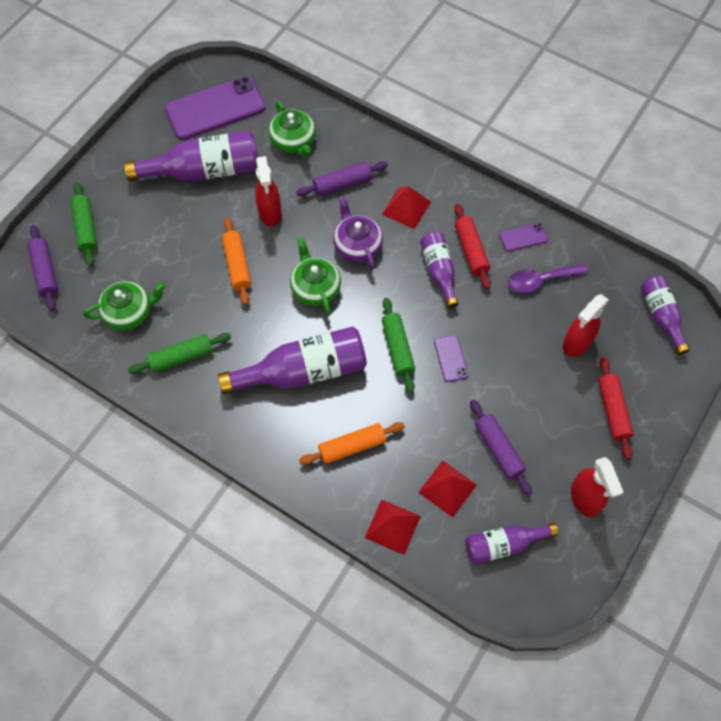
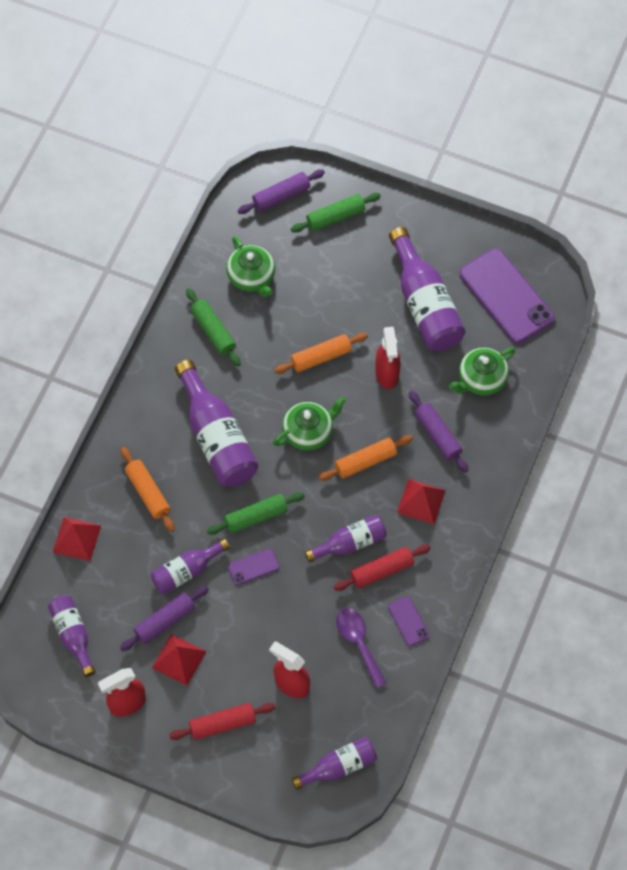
camera: 80 degrees right, 0 degrees up
red spray bottle [255,156,282,226] -> red spray bottle turned 75 degrees counterclockwise [375,327,401,389]
purple teapot [333,195,383,270] -> orange rolling pin [319,435,413,481]
red pyramid [418,460,477,517] -> red pyramid moved to [152,634,207,685]
none -> purple bottle [151,538,230,594]

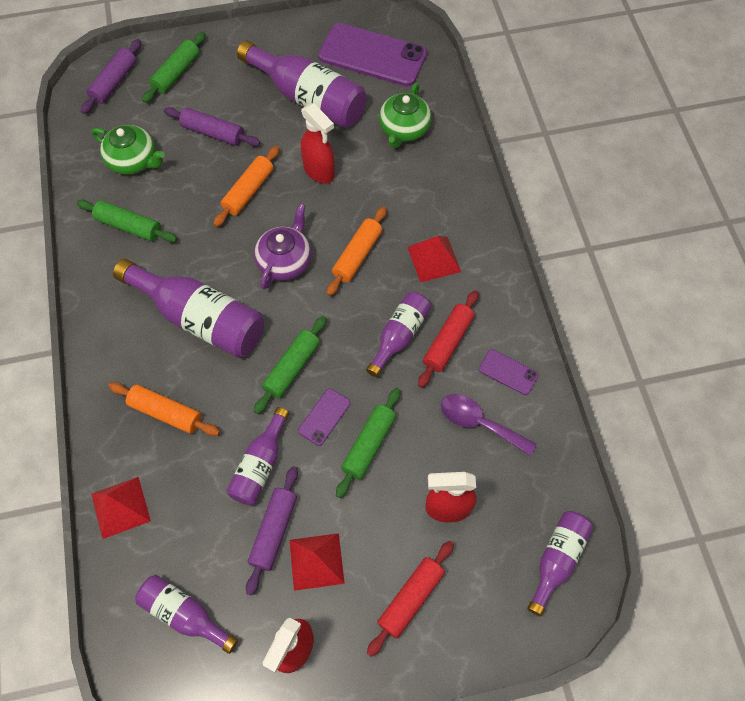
camera: 35 degrees left, 0 degrees up
green teapot [273,396,347,451] -> purple teapot [254,204,312,289]
purple rolling pin [409,391,469,473] -> purple rolling pin moved to [164,107,260,146]
none -> green rolling pin [336,388,400,498]

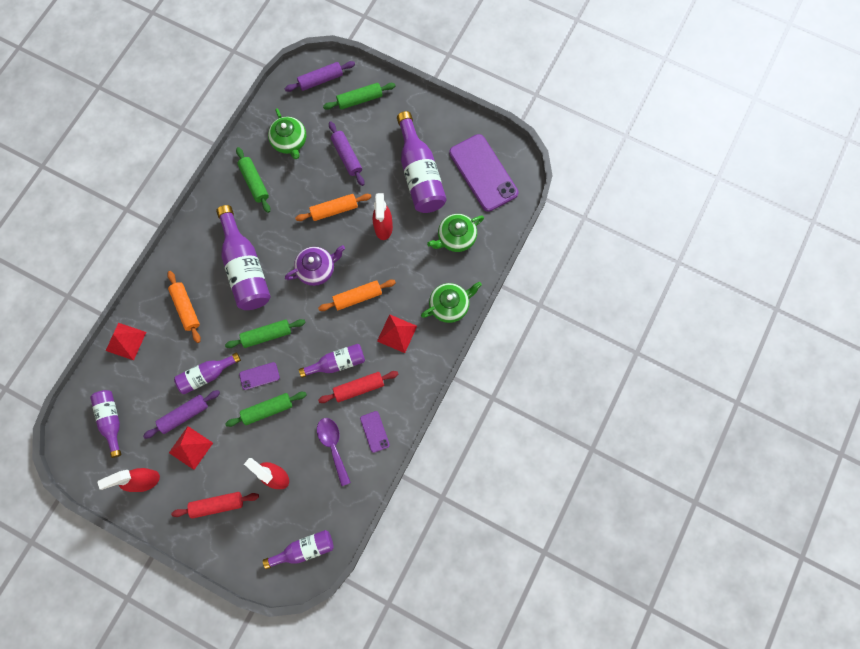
camera: 40 degrees right, 10 degrees up
none -> green teapot [421,282,482,323]

